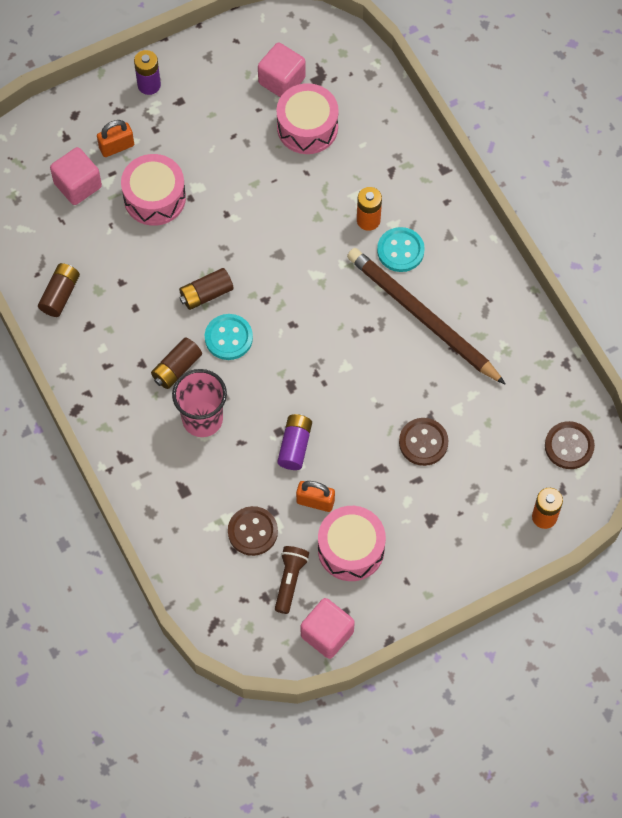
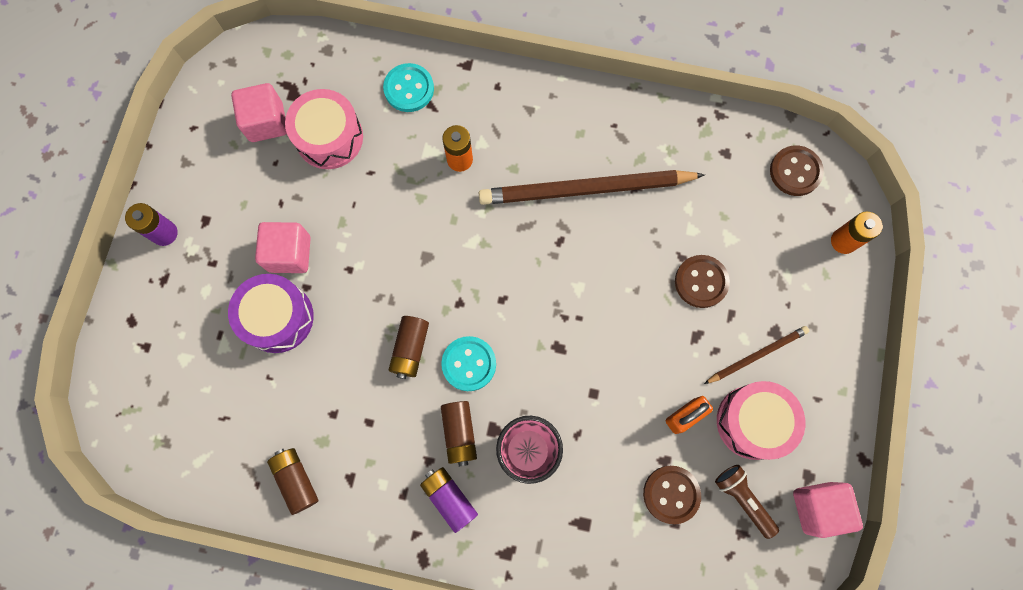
camera: 50 degrees left, 10 degrees up
pink cube [50,147,102,205] -> pink cube moved to [255,222,311,273]
orange padlock [97,120,134,157] -> none
pink drum [121,154,186,226] -> purple drum [228,274,314,353]
purple battery [277,414,312,470] -> purple battery moved to [420,467,478,533]
turquoise button [377,227,425,272] -> turquoise button moved to [383,63,434,112]
none -> brown pencil [704,326,809,384]

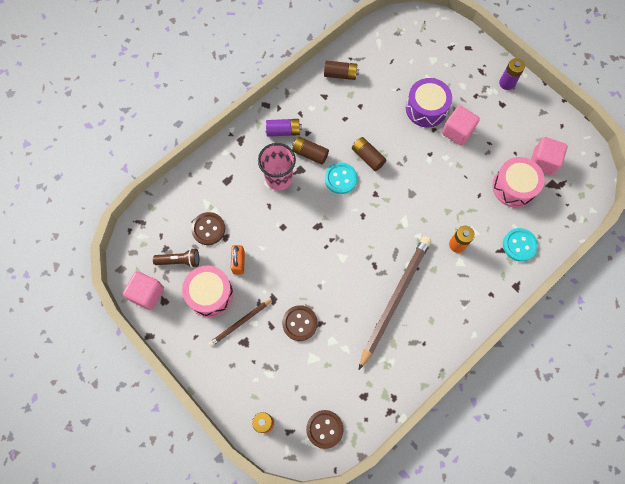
camera: 125 degrees right, 5 degrees down
brown pencil [704,326,809,384] -> brown pencil turned 45 degrees clockwise [209,298,273,347]

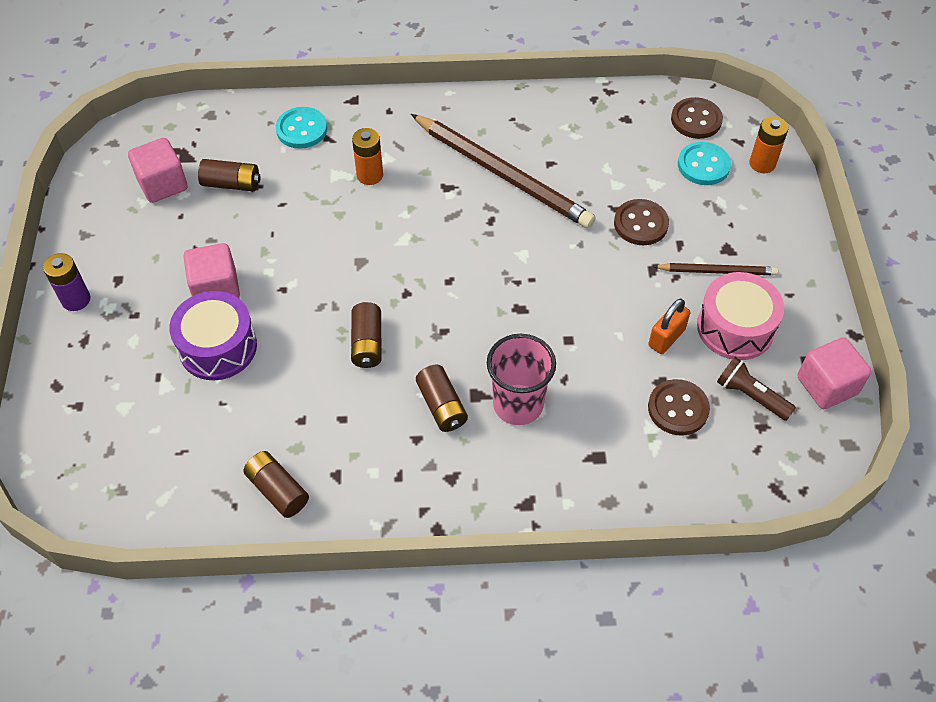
camera: 140 degrees left, 15 degrees down
purple battery [266,119,302,137] -> none
turquoise button [325,162,357,194] -> turquoise button moved to [678,142,731,185]
brown pencil [359,236,431,370] -> brown pencil turned 120 degrees counterclockwise [411,114,596,228]
pink drum [492,157,545,208] -> brown battery [198,159,261,191]

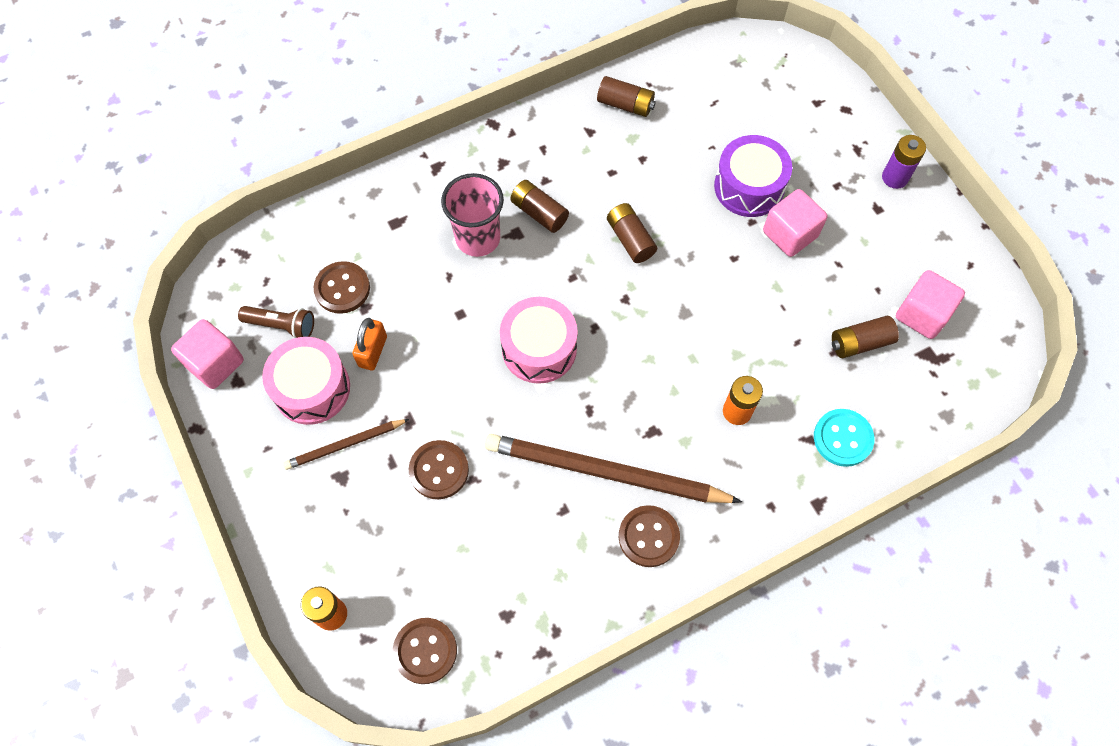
camera: 155 degrees right, 10 degrees up
turquoise button [678,142,731,185] -> none
none -> pink drum [500,297,578,384]
none -> brown button [619,505,680,567]

